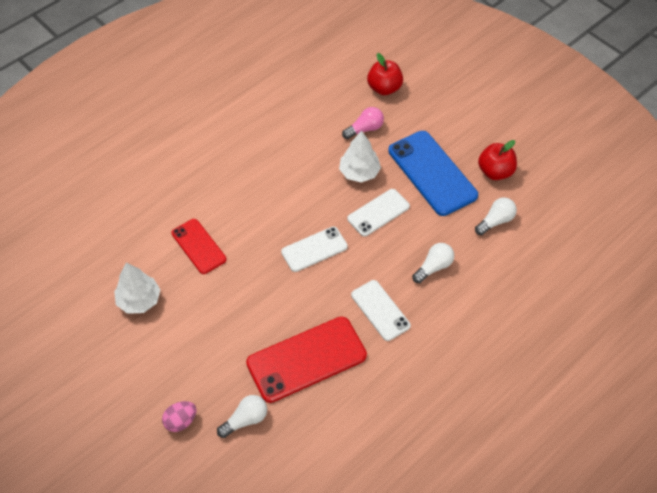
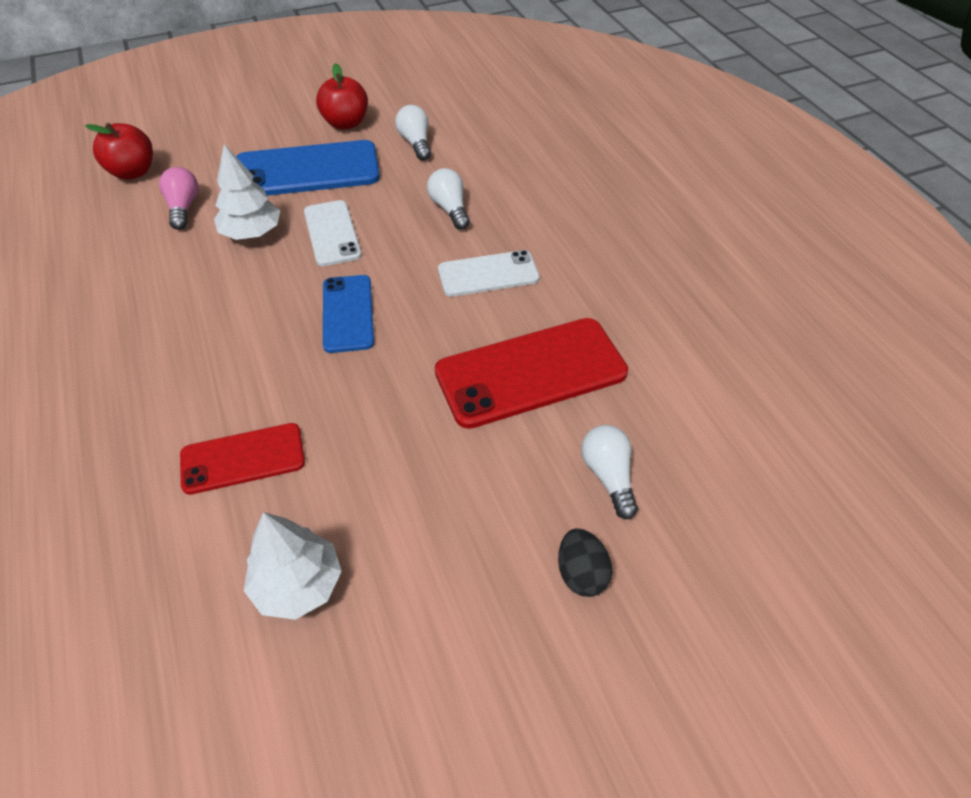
camera: 70 degrees left, 5 degrees down
pink egg [162,401,196,432] -> black egg [558,528,612,597]
red phone [246,317,367,403] -> red phone turned 75 degrees clockwise [435,318,628,429]
white phone [281,227,348,272] -> blue phone [323,275,374,353]

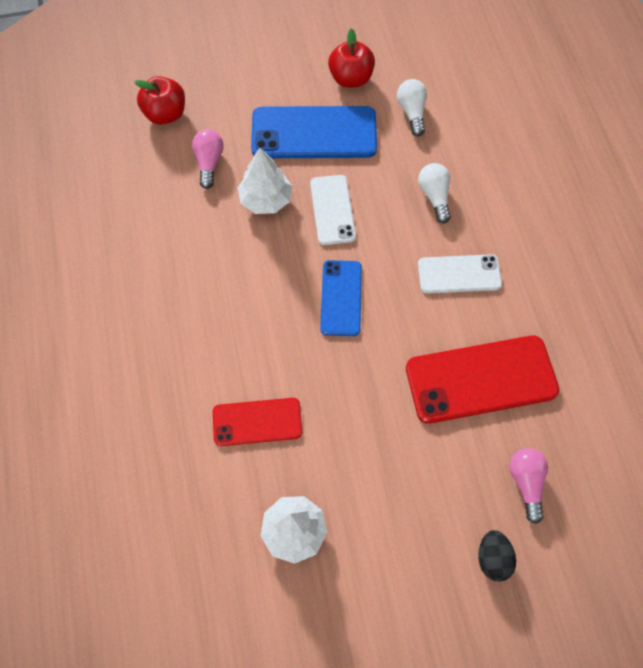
camera: 10 degrees right, 15 degrees up
white light bulb [581,425,638,519] -> pink light bulb [509,448,548,524]

